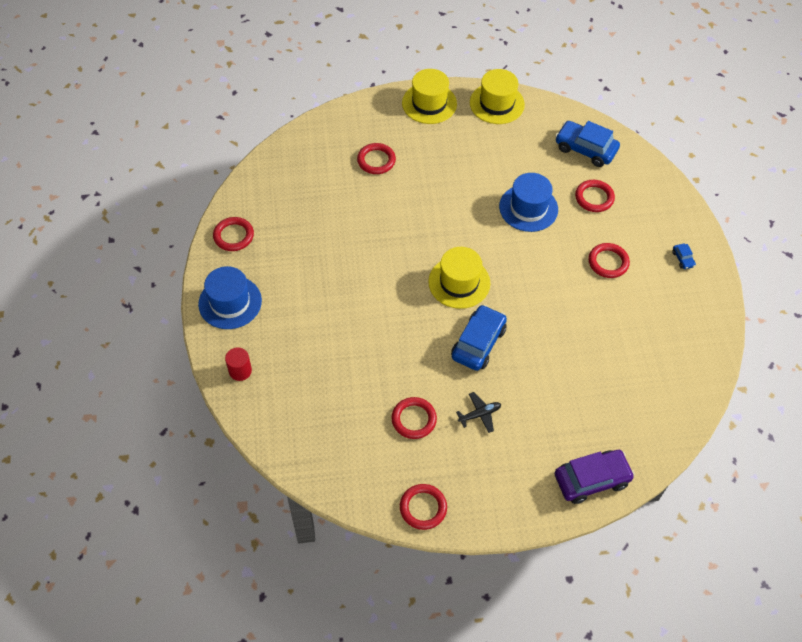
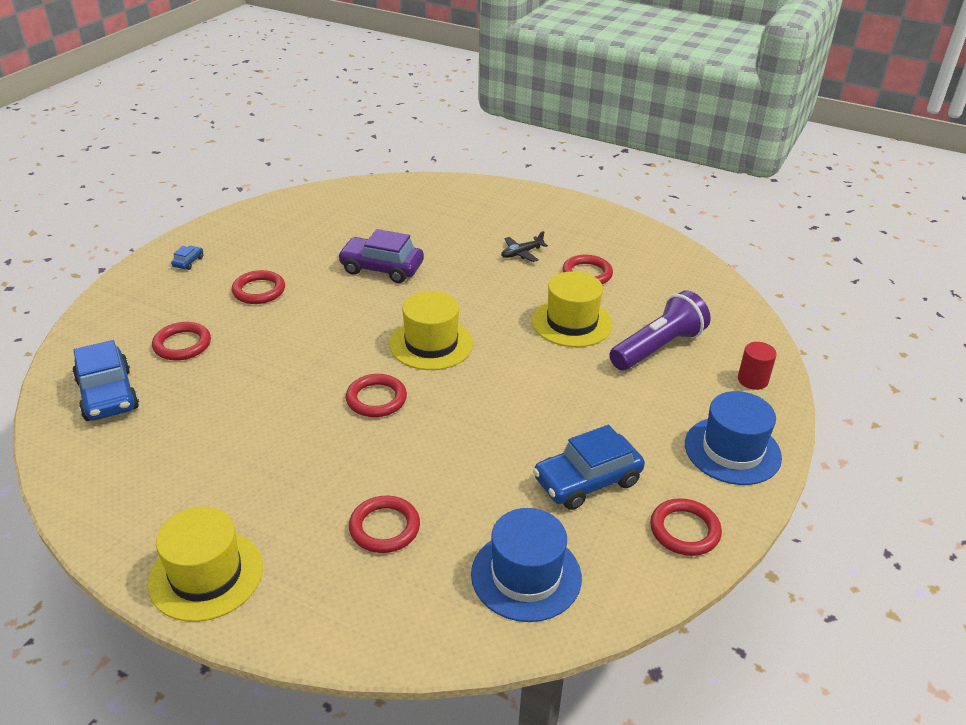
camera: 145 degrees left, 20 degrees down
red ring [400,484,447,530] -> red ring moved to [346,374,407,417]
blue car [451,305,507,371] -> blue car moved to [533,425,645,510]
black plane [456,392,501,433] -> black plane turned 45 degrees counterclockwise [501,231,548,262]
yellow hat [470,69,525,124] -> yellow hat moved to [532,271,613,347]
blue hat [499,173,558,232] -> blue hat moved to [471,508,582,622]
purple car [555,450,635,504] -> purple car moved to [338,229,424,283]
none -> purple flashlight [609,290,711,370]

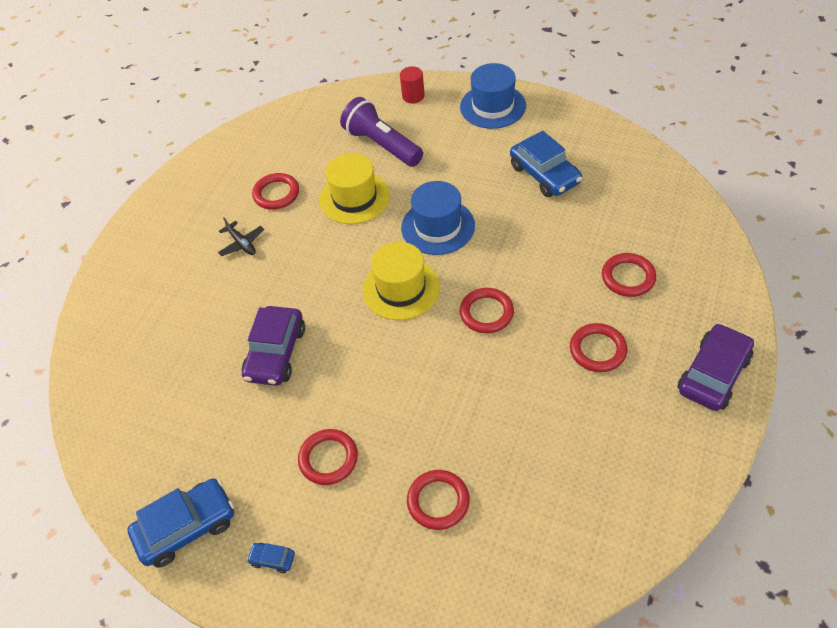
camera: 90 degrees left, 15 degrees up
blue car [72,340,139,421] -> blue car moved to [127,478,234,568]
yellow hat [148,507,263,622] -> purple car [678,323,754,411]
blue hat [471,508,582,622] -> blue hat moved to [401,181,475,255]
red ring [650,498,722,556] -> red ring moved to [570,323,627,372]

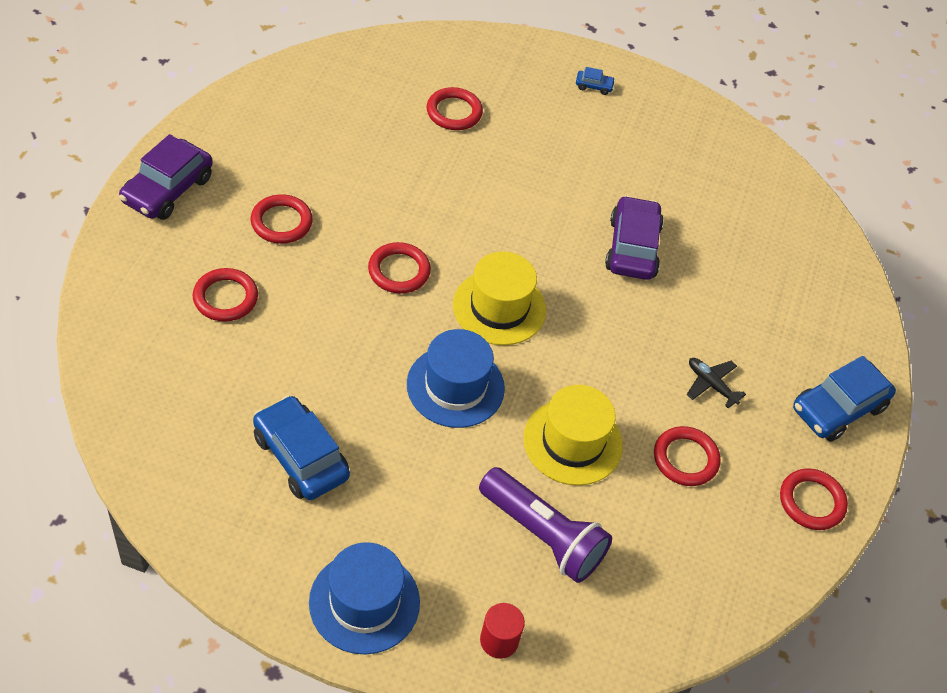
camera: 165 degrees right, 0 degrees up
blue car [127,478,234,568] -> blue car moved to [793,356,896,442]
red ring [298,429,358,485] -> red ring moved to [780,468,848,530]

